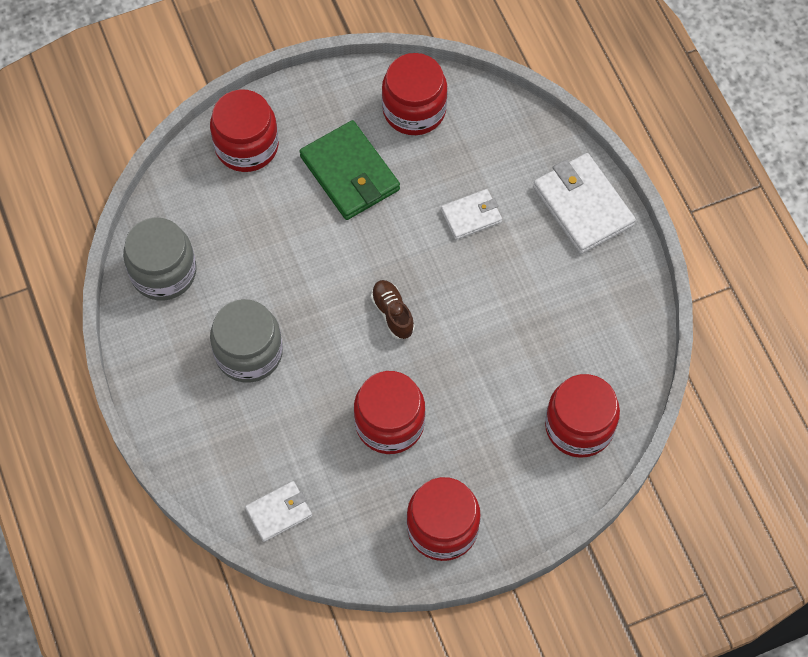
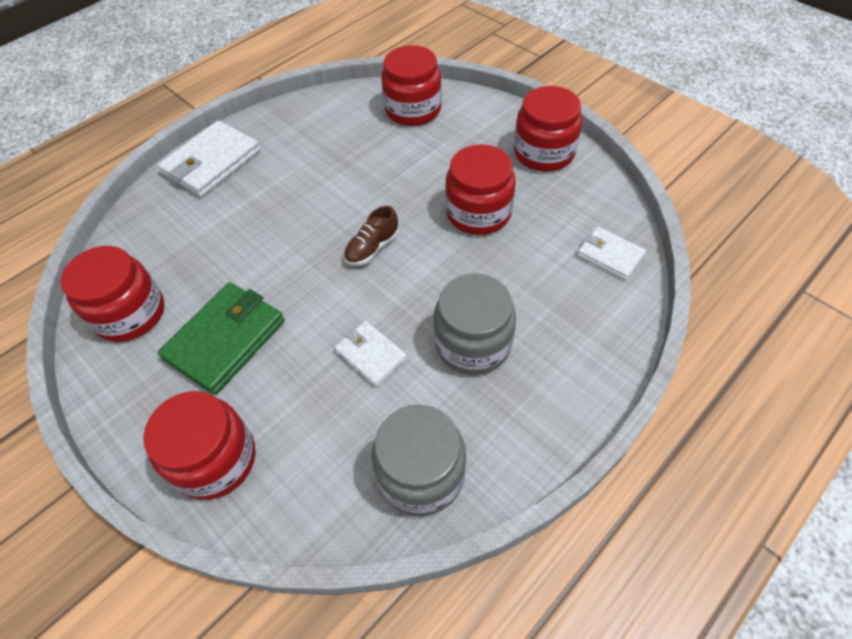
camera: 110 degrees left, 10 degrees down
white wallet [441,189,502,240] -> white wallet moved to [335,321,407,386]

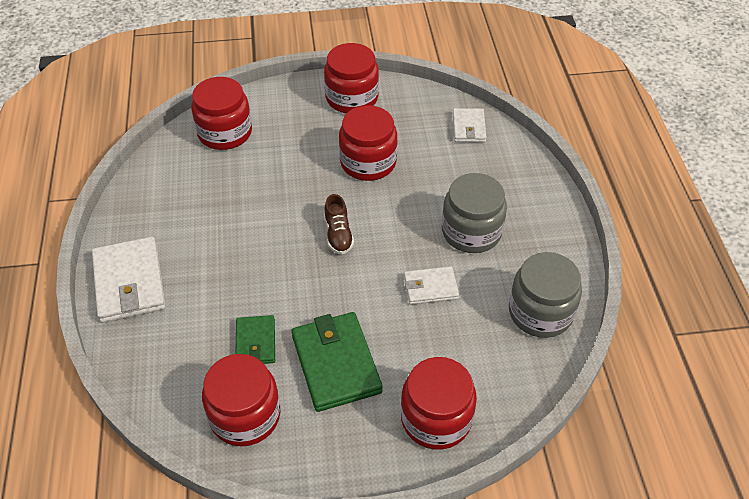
camera: 55 degrees left, 5 degrees down
white wallet [577,227,646,280] -> white wallet turned 75 degrees counterclockwise [453,108,487,142]
none -> green wallet [236,315,275,364]

